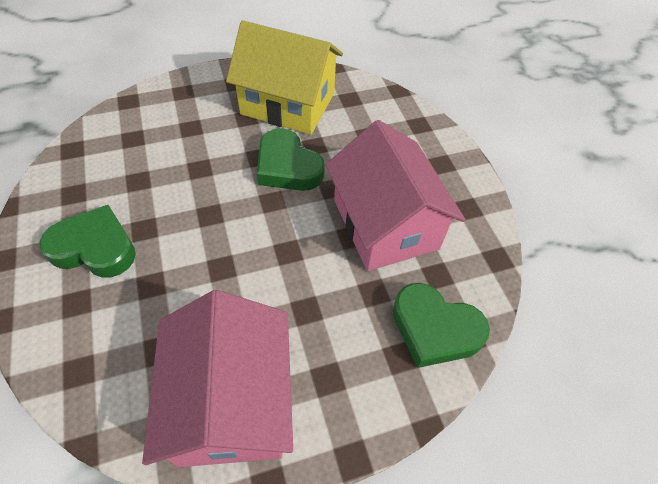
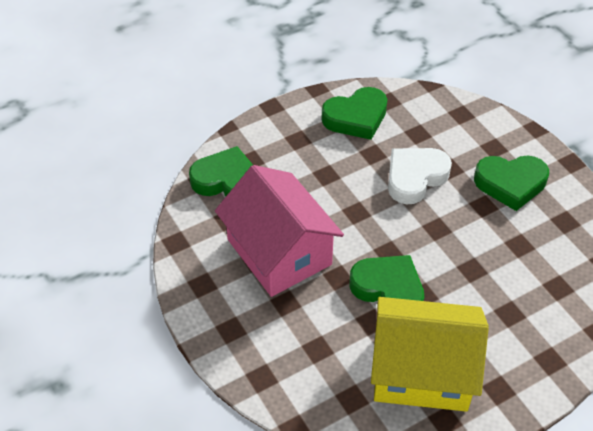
camera: 170 degrees right, 5 degrees down
pink house [142,290,293,467] -> green heart [322,87,387,140]
none -> white heart [388,148,452,204]

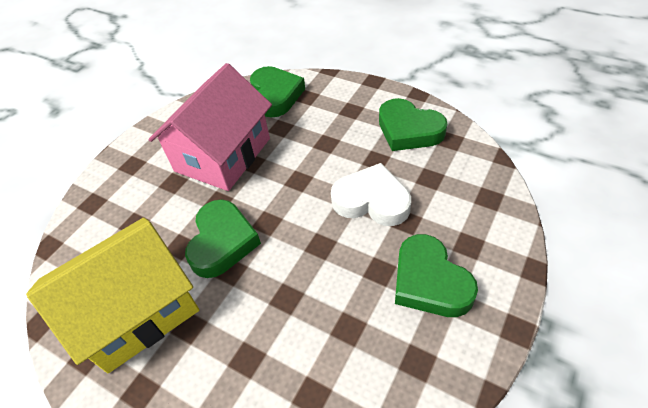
camera: 65 degrees right, 0 degrees up
yellow house [371,297,489,412] -> yellow house turned 75 degrees clockwise [26,218,199,373]

